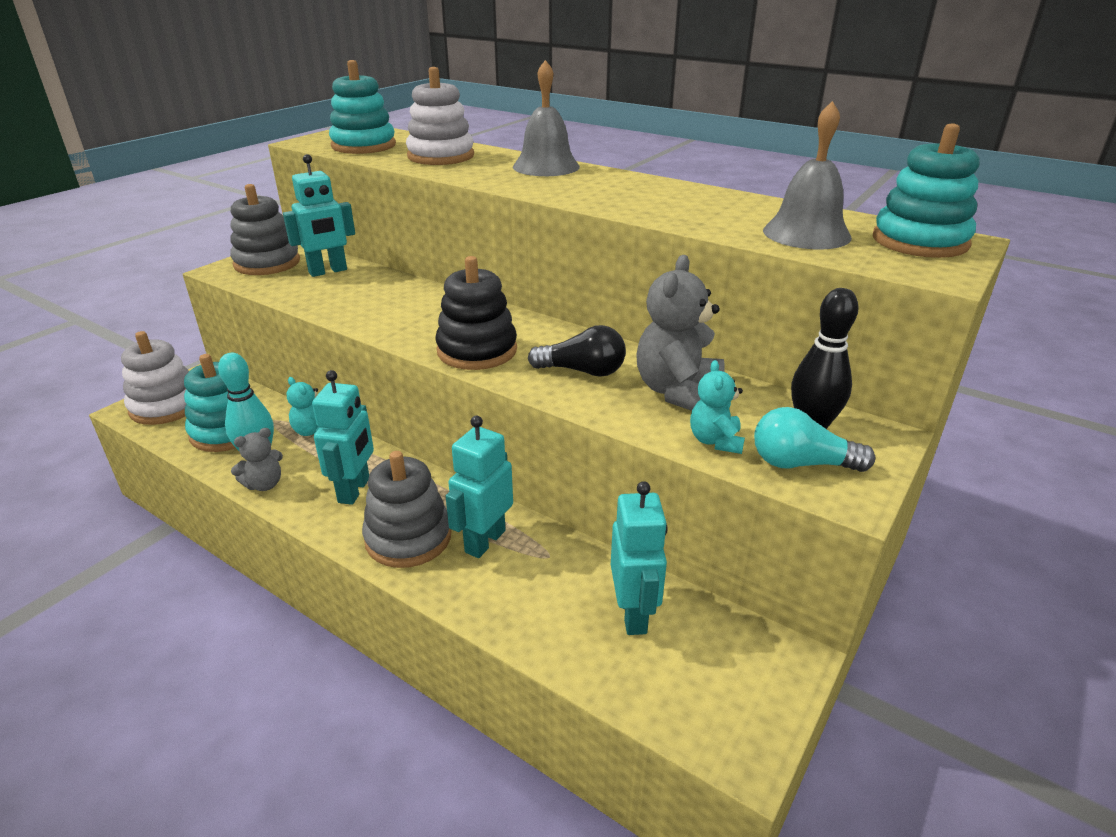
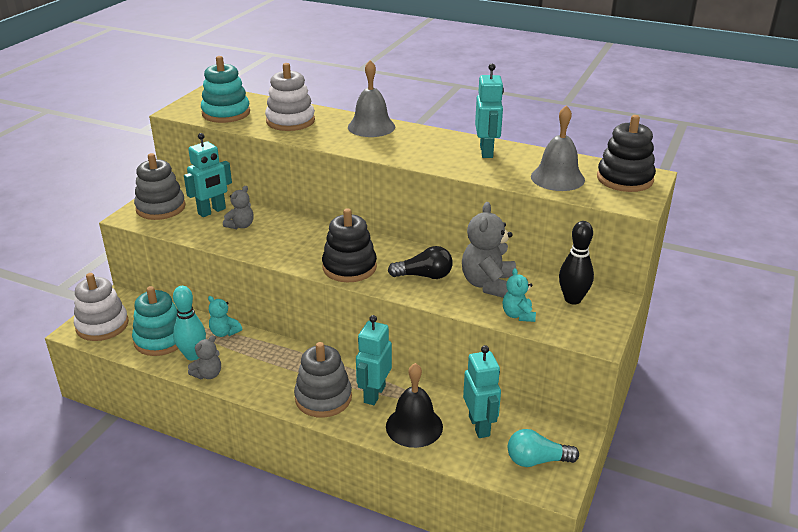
camera: 10 degrees left, 0 degrees up
turquoise robot [312,370,374,505] -> turquoise robot moved to [475,64,504,158]
turquoise light bulb [754,407,875,472] -> turquoise light bulb moved to [508,429,579,467]
turquoise stacking toy [873,123,980,258] -> black stacking toy [597,115,656,192]
none -> grey teddy bear [223,186,253,229]
none -> black bell [386,363,443,448]

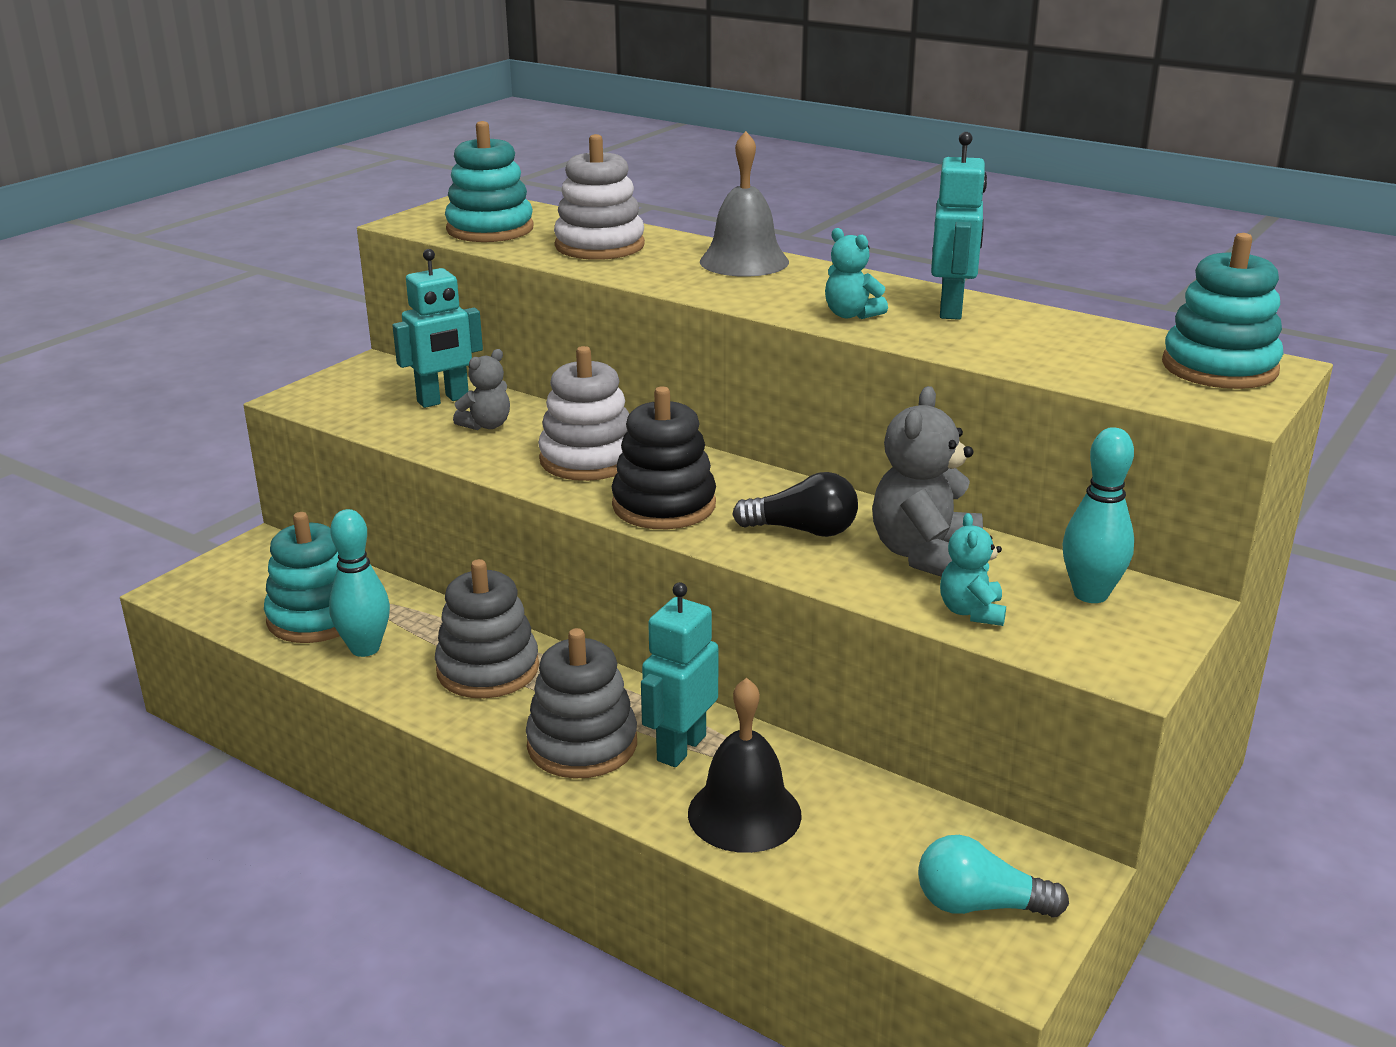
camera: 10 degrees right, 5 degrees down
white stacking toy [74,273,129,341] -> white stacking toy moved to [539,346,629,481]
grey stacking toy [134,153,186,220] -> grey stacking toy moved to [435,559,539,698]
grey teddy bear [188,335,221,379] -> none
turquoise teddy bear [208,296,242,337] -> turquoise teddy bear moved to [825,228,888,319]
turquoise robot [463,345,501,438] -> none
grey bell [531,105,585,191] -> none
black bowling pin [559,221,594,304] -> turquoise bowling pin [1062,427,1134,603]
black stacking toy [597,115,656,192] -> turquoise stacking toy [1162,233,1284,389]

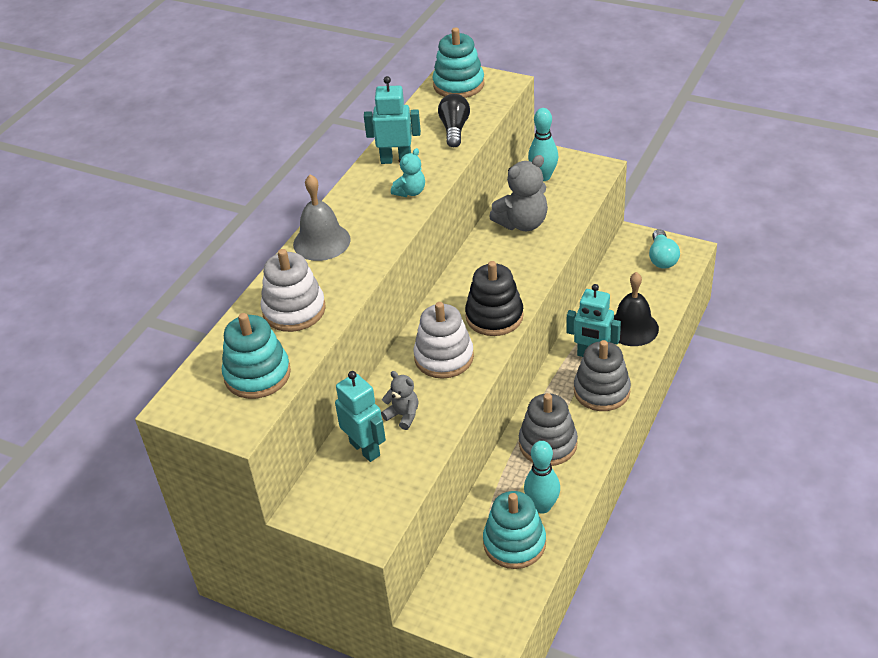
camera: 95 degrees left, 15 degrees up
black light bulb [732,472,858,537] -> black light bulb moved to [438,94,470,147]
grey teddy bear [872,386,983,577] -> grey teddy bear turned 45 degrees counterclockwise [489,155,548,231]
turquoise teddy bear [940,513,1006,626] -> none

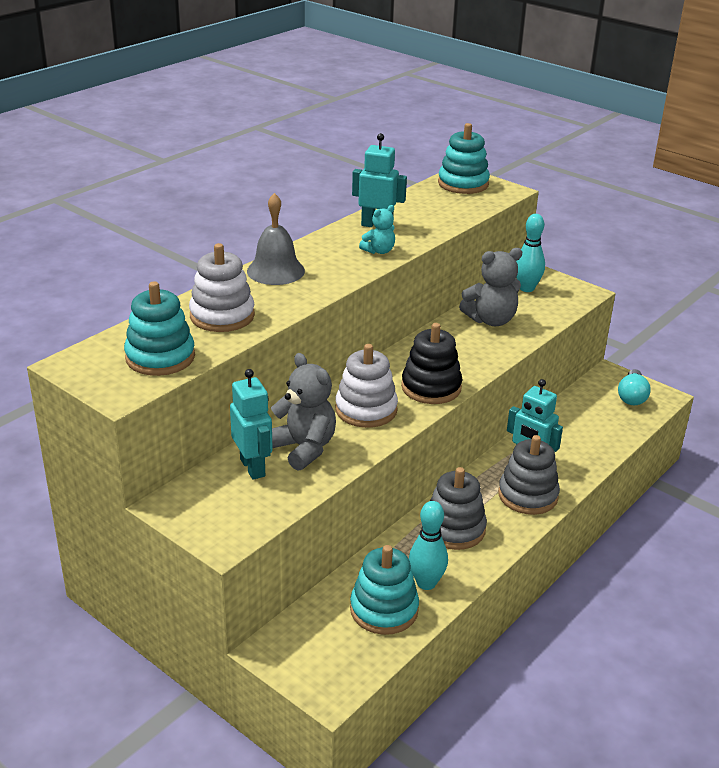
camera: 10 degrees right, 10 degrees down
grey teddy bear [381,371,419,430] -> grey teddy bear [271,353,336,471], size x1.77
black light bulb [438,94,470,147] -> none
black bell [614,272,659,346] -> none

